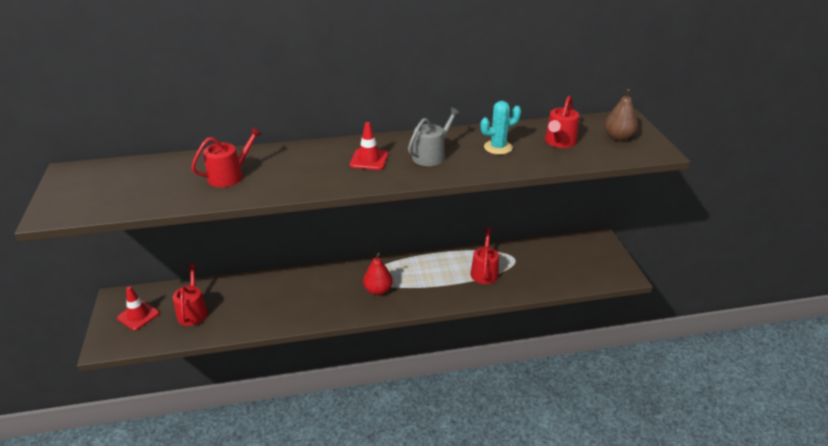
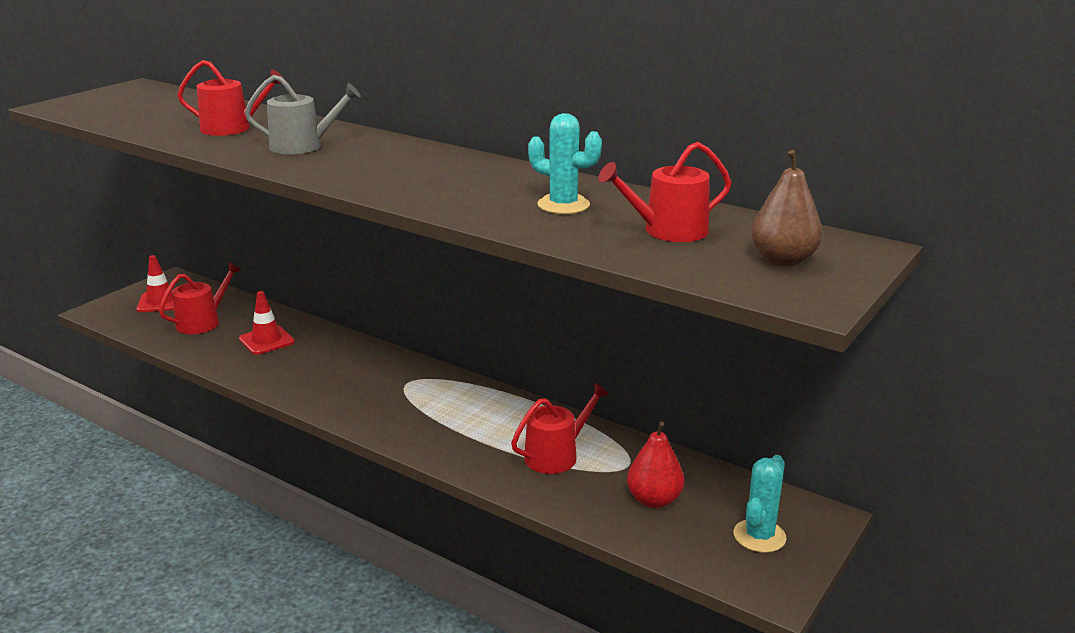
camera: 45 degrees right, 10 degrees down
red traffic cone [350,122,388,170] -> red traffic cone moved to [239,291,295,355]
red pear [363,253,393,295] -> red pear moved to [627,421,684,508]
grey watering can [408,107,461,166] -> grey watering can moved to [245,75,361,154]
none -> turquoise cactus [733,455,786,553]

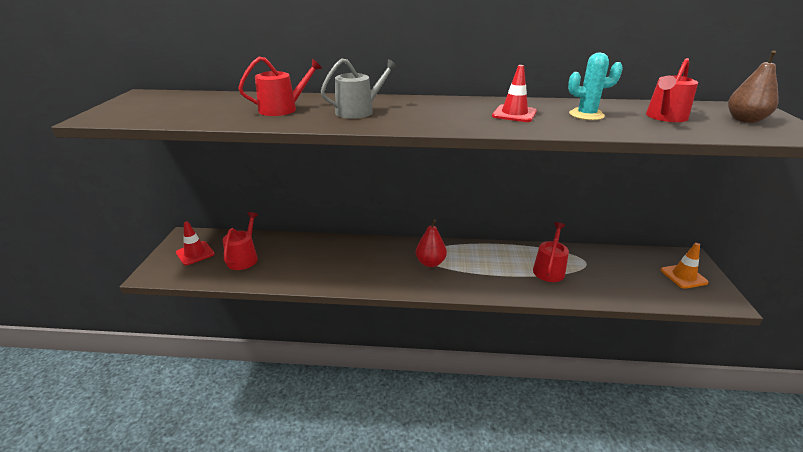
camera: 30 degrees left, 5 degrees up
red traffic cone [239,291,295,355] -> red traffic cone moved to [492,65,537,122]
red pear [627,421,684,508] -> red pear moved to [416,219,447,267]
turquoise cactus [733,455,786,553] -> orange traffic cone [661,243,709,289]

